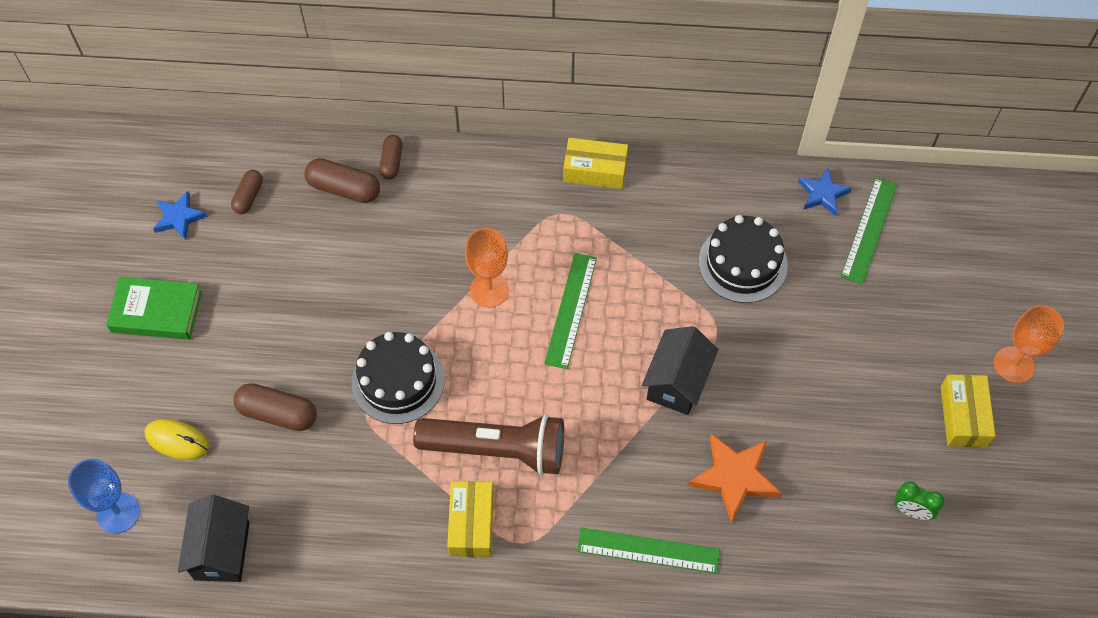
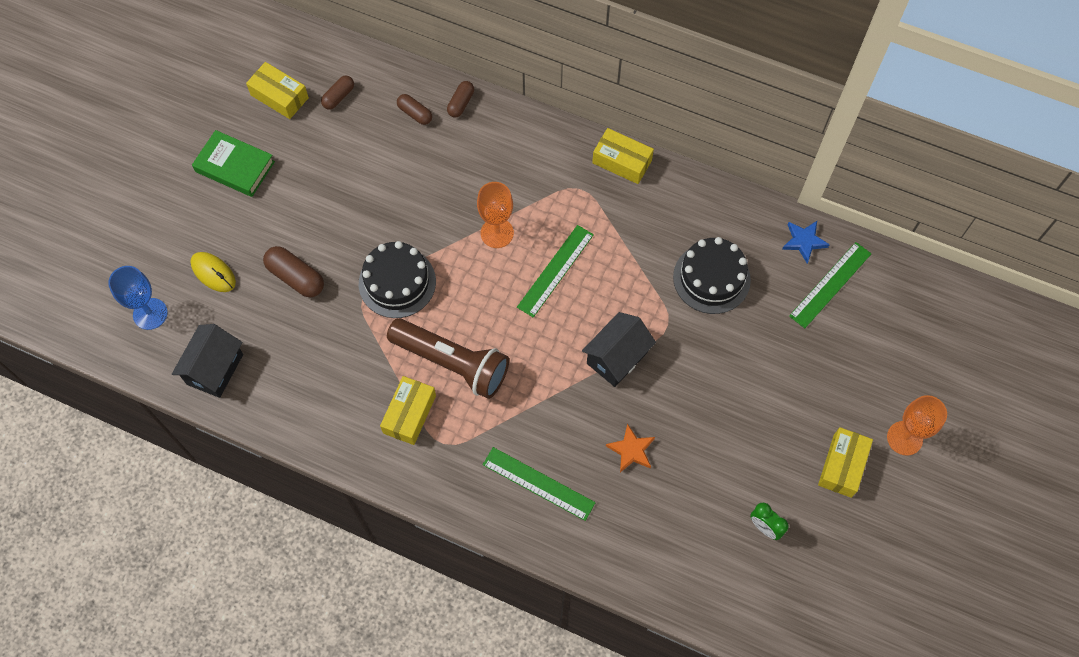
camera: 20 degrees right, 5 degrees up
blue star [153,191,207,240] -> yellow box [246,62,309,119]
brown capsule [305,158,380,203] -> brown capsule [397,94,432,125], size x0.63
orange star [688,434,781,523] -> orange star [606,423,655,472], size x0.64

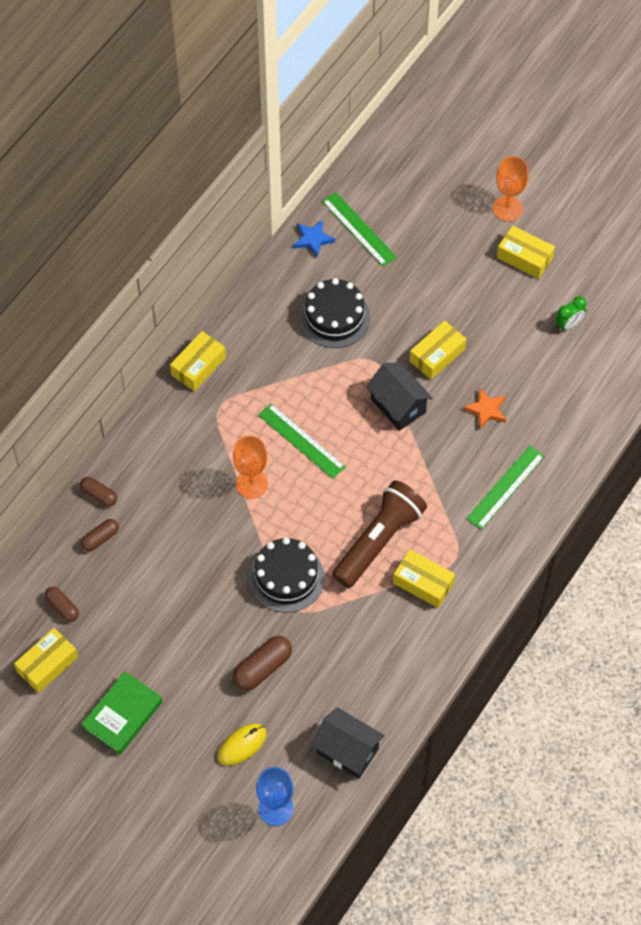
camera: 80 degrees left, 5 degrees down
none -> yellow box [409,321,466,380]

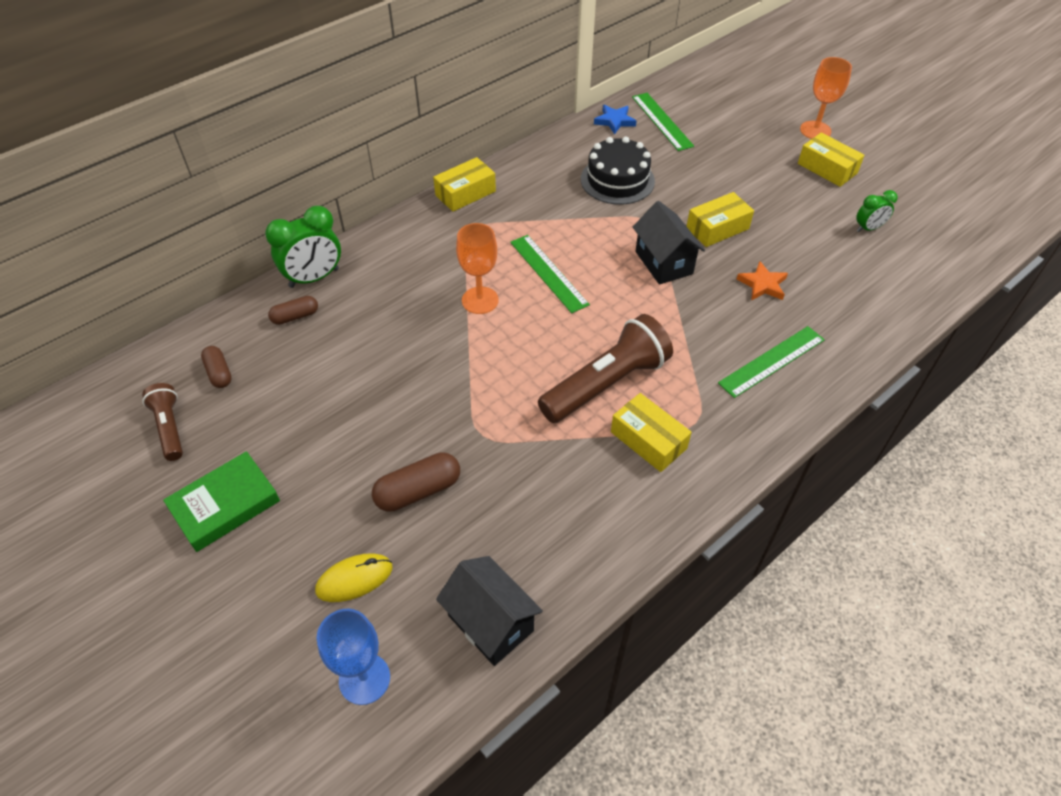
camera: 15 degrees right, 10 degrees down
yellow box [14,628,78,693] -> brown flashlight [142,383,183,461]
brown capsule [80,477,117,507] -> green clock [265,206,341,288]
black cake [249,537,325,613] -> none

